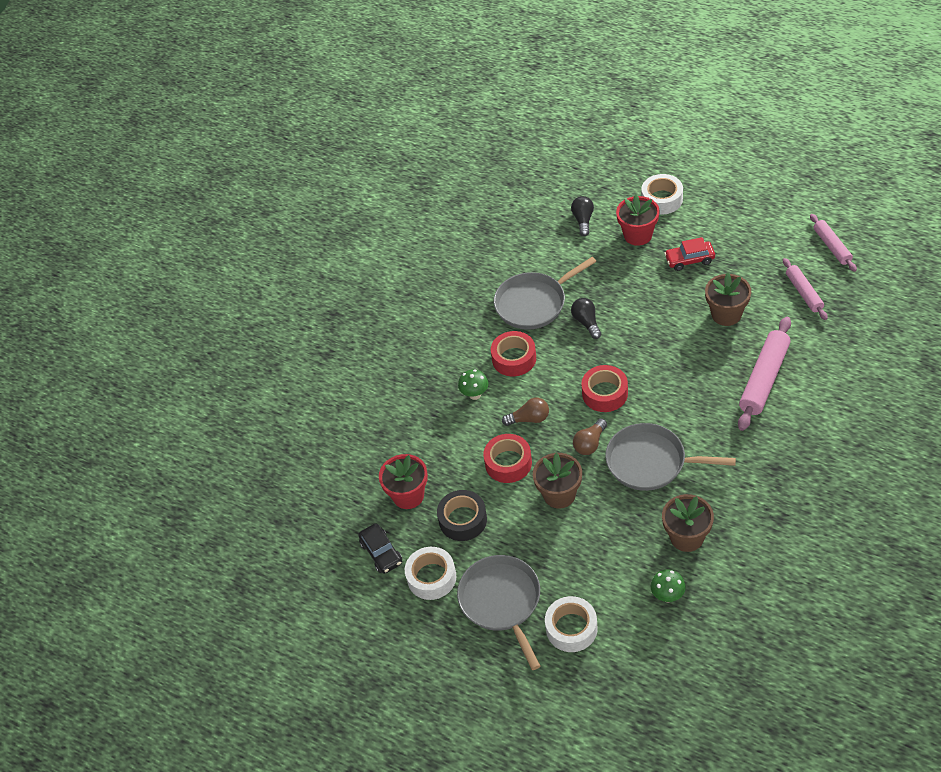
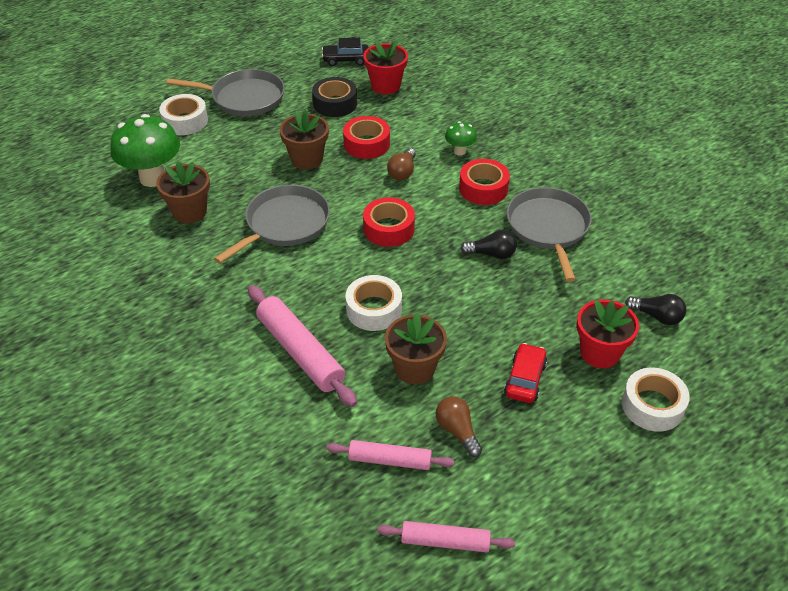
camera: 110 degrees right, 5 degrees down
white tape [405,547,456,600] -> white tape moved to [345,275,402,331]
brown light bulb [573,418,607,455] -> brown light bulb moved to [436,396,482,457]
green mushroom [651,569,686,602] -> green mushroom [111,114,180,187], size x2.05

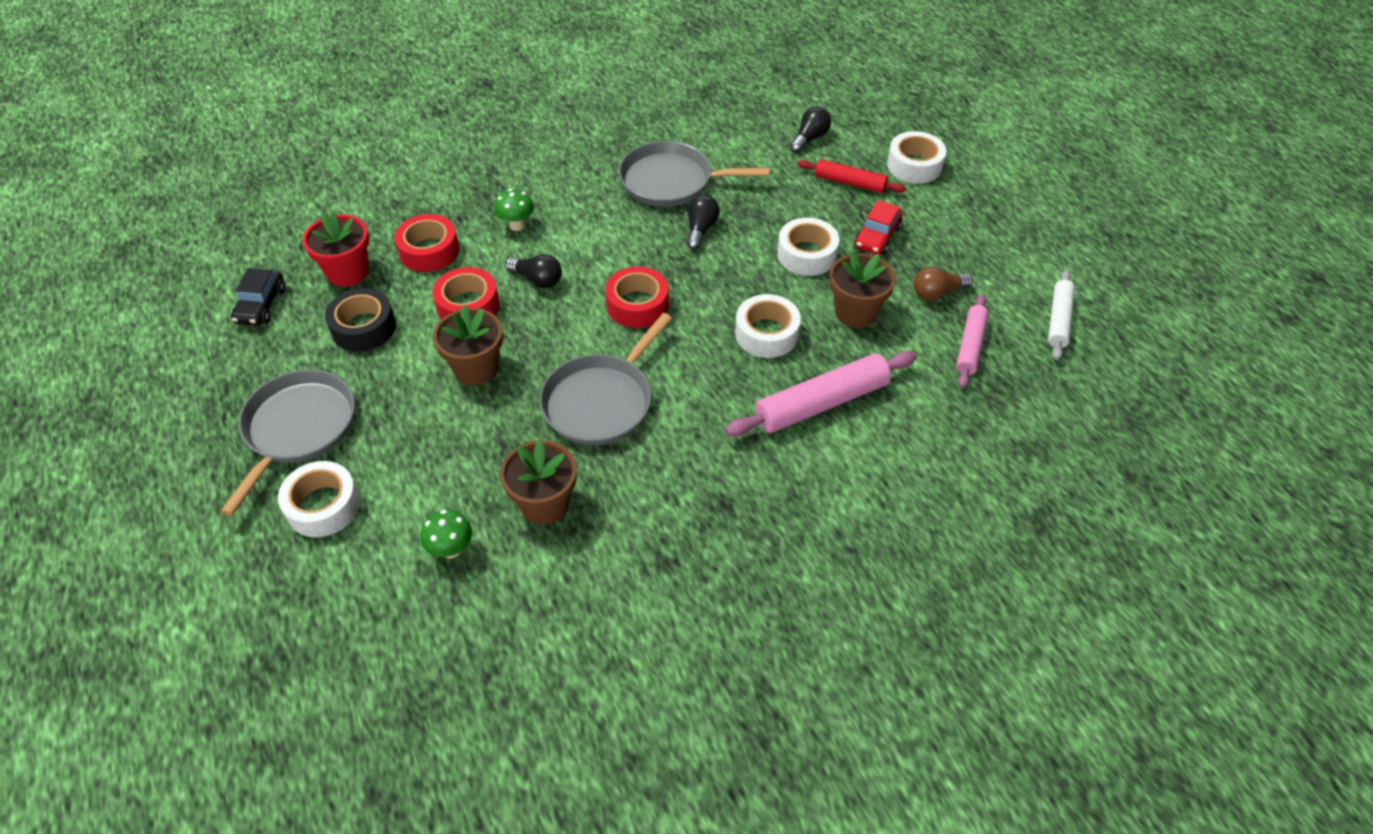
camera: 80 degrees left, 5 degrees up
green mushroom [111,114,180,187] -> green mushroom [421,510,472,559], size x0.49
grey pan [214,185,330,264] -> grey pan turned 105 degrees counterclockwise [539,313,672,445]
pink rolling pin [377,521,515,552] -> white rolling pin [1048,270,1075,360]
brown light bulb [387,148,416,181] -> black light bulb [505,254,562,288]
red tape [459,159,510,205] -> red tape moved to [394,214,459,272]
red car [504,343,547,403] -> red car turned 90 degrees counterclockwise [854,200,903,255]
red flower pot [577,299,639,368] -> red rolling pin [798,159,906,193]
none -> white tape [777,218,839,276]

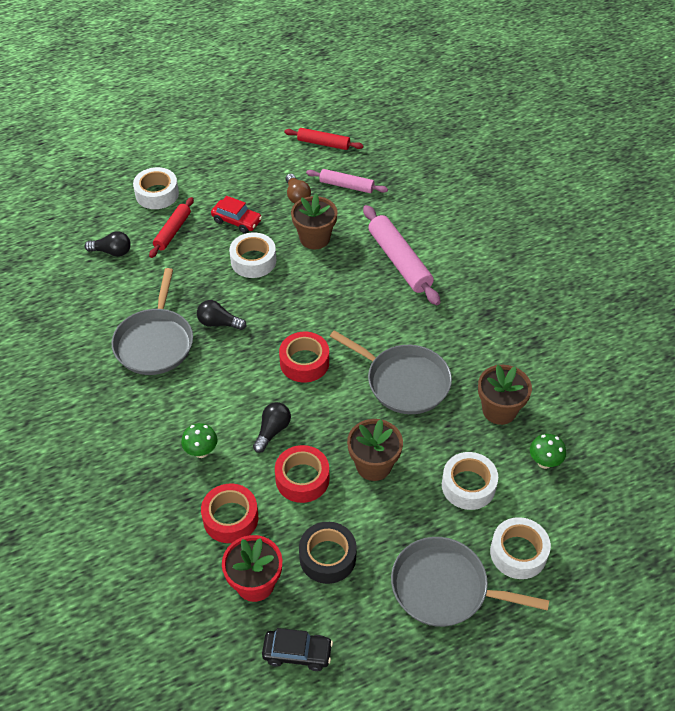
camera: 90 degrees left, 0 degrees up
white tape [735,294,801,358] -> white tape moved to [442,452,498,510]
black light bulb [790,106,831,153] -> black light bulb turned 150 degrees clockwise [85,231,131,257]
white rolling pin [1048,270,1075,360] -> red rolling pin [284,128,363,150]

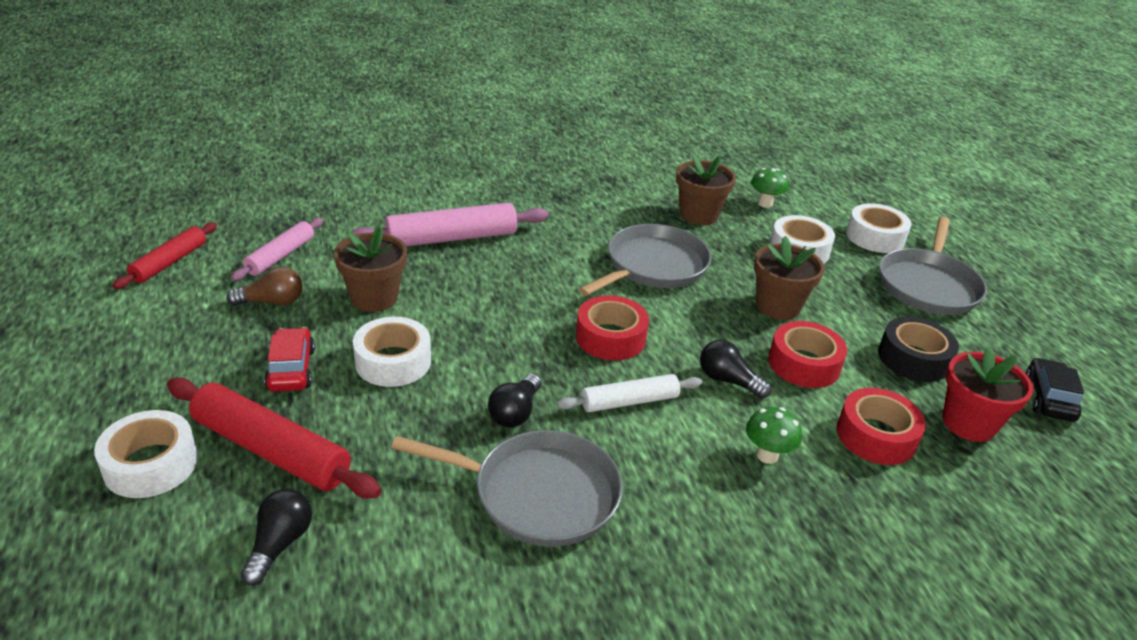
camera: 85 degrees left, 15 degrees down
red rolling pin [149,197,194,258] -> red rolling pin [167,378,382,498], size x1.63
red car [211,196,262,234] -> red car turned 45 degrees counterclockwise [264,327,315,392]
none -> white rolling pin [557,374,702,412]

